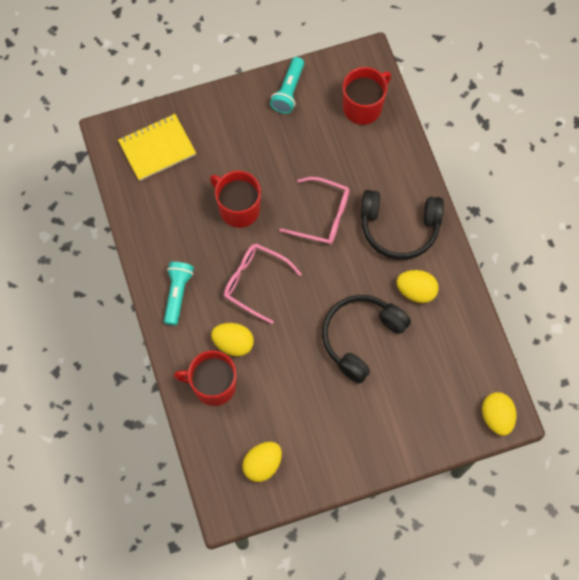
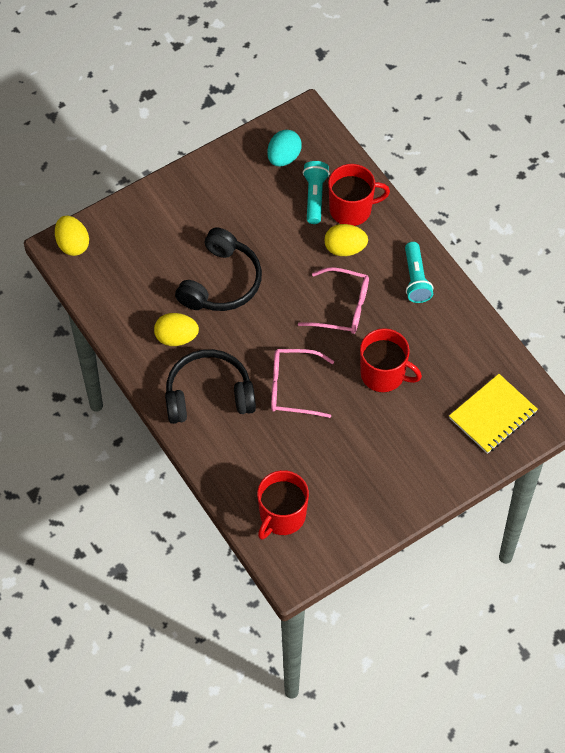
camera: 165 degrees right, 10 degrees down
yellow egg [243,442,282,482] -> turquoise egg [267,130,302,166]
turquoise flashlight [270,57,304,114] -> turquoise flashlight moved to [303,161,330,224]

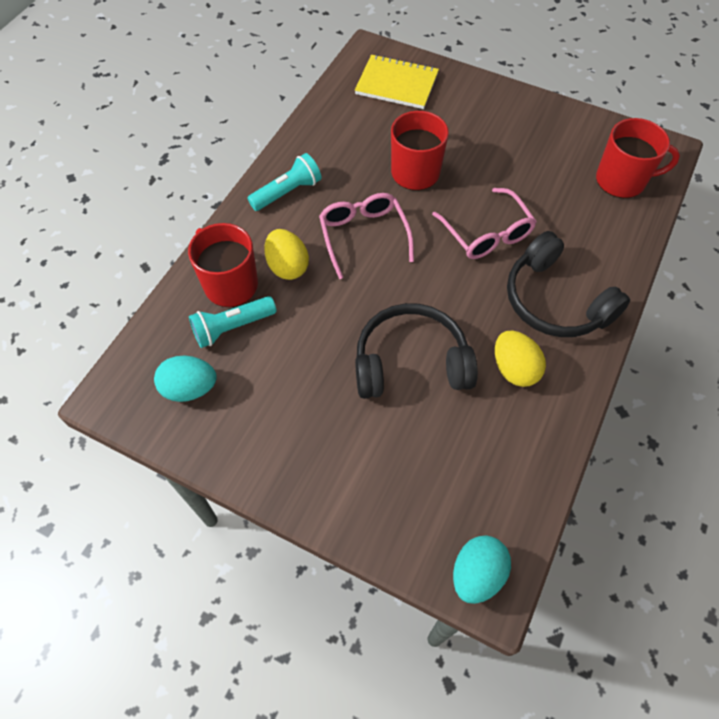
camera: 120 degrees left, 0 degrees up
yellow egg [55,216,89,256] -> turquoise egg [453,536,511,604]

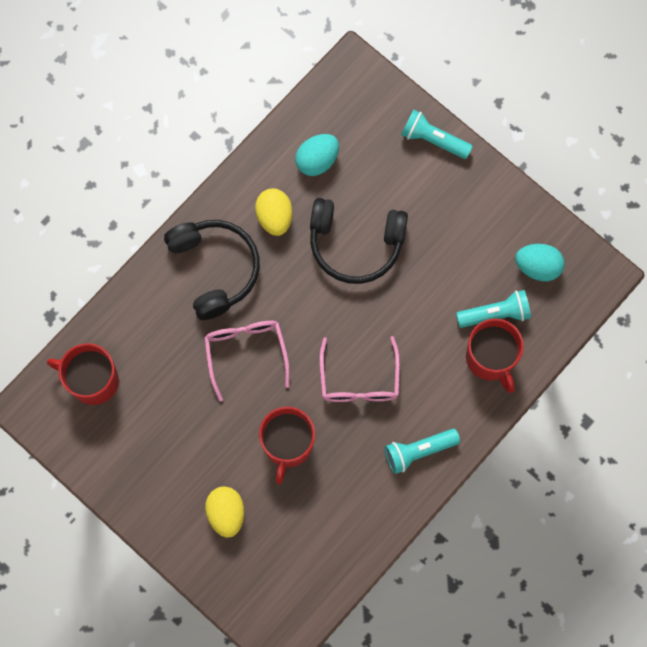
camera: 165 degrees left, 15 degrees up
yellow egg [264,229,309,280] -> yellow egg moved to [205,486,244,538]
yellow notebook [355,54,439,109] -> none
turquoise egg [453,536,511,604] -> turquoise egg moved to [295,134,339,176]
none -> turquoise flashlight [401,109,473,159]

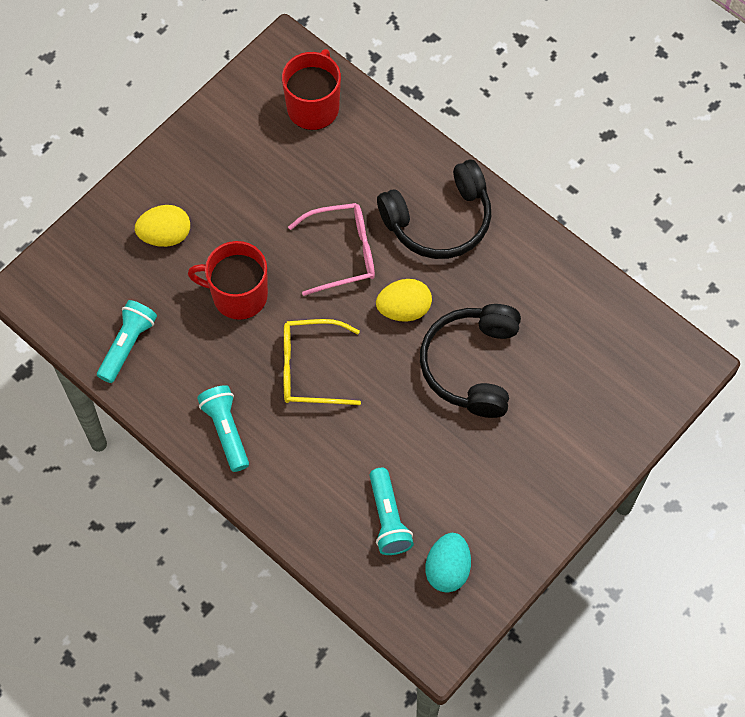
camera: 90 degrees right, 10 degrees down
yellow egg [255,189,292,236] -> yellow egg moved to [376,279,432,322]
turquoise egg [295,134,339,176] -> none
pink glasses [319,336,400,402] -> yellow glasses [284,319,361,405]
turquoise flashlight [401,109,473,159] -> turquoise flashlight moved to [97,300,157,383]
red mug [466,318,524,393] -> none

